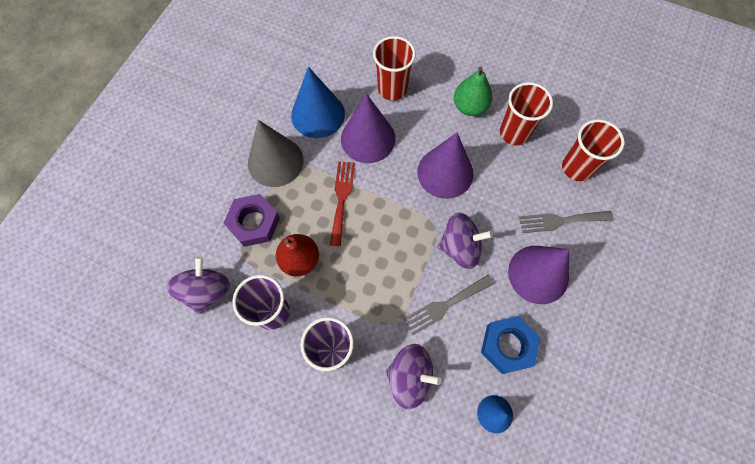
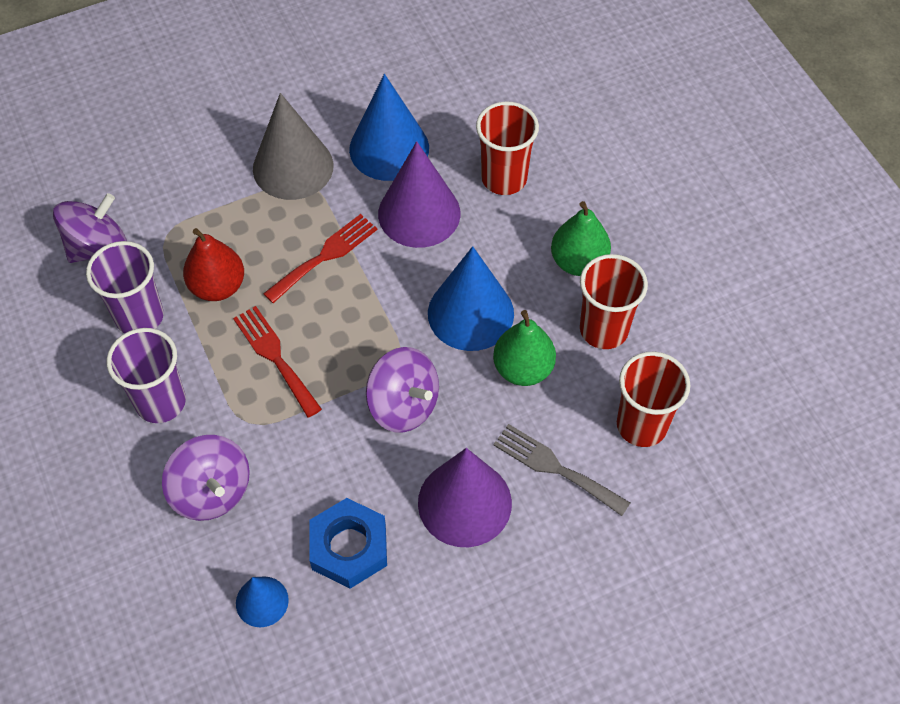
camera: 40 degrees right, 10 degrees down
purple nut [224,194,280,247] -> none
grey fork [404,275,494,335] -> none
purple cone [417,133,474,199] -> blue cone [428,246,514,351]
none -> red fork [233,306,322,418]
none -> green pear [493,310,556,386]

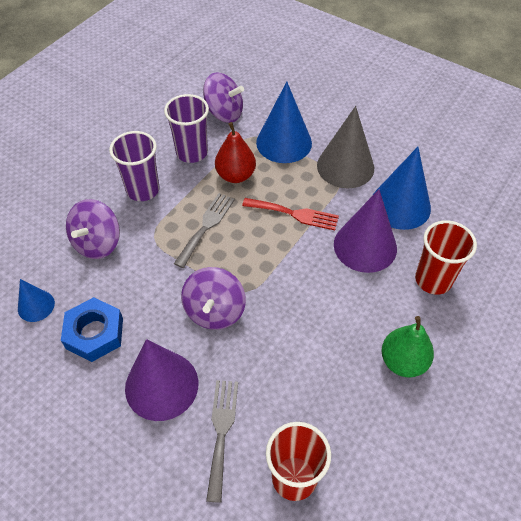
camera: 60 degrees right, 5 degrees down
red fork [233,306,322,418] -> grey fork [174,193,235,268]
blue cone [428,246,514,351] -> blue cone moved to [256,82,312,163]
green pear [493,310,556,386] -> none
red cup [580,254,648,349] -> none

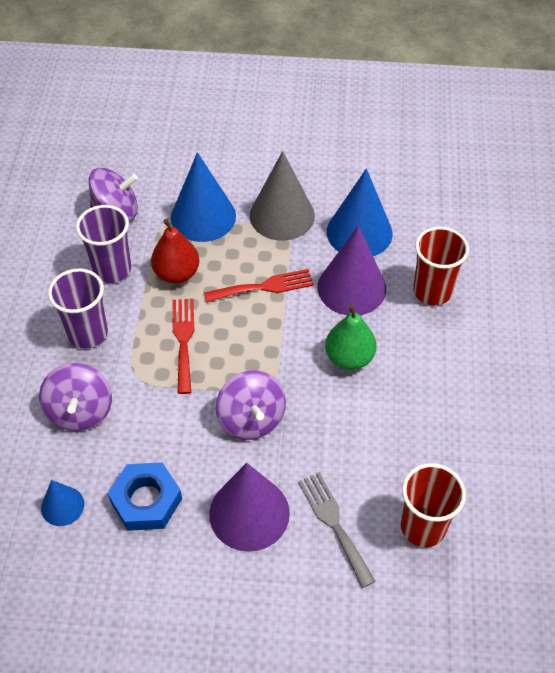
camera: 30 degrees left, 0 degrees up
grey fork [174,193,235,268] -> red fork [173,299,194,394]
green pear [381,316,434,378] -> green pear moved to [325,305,376,370]

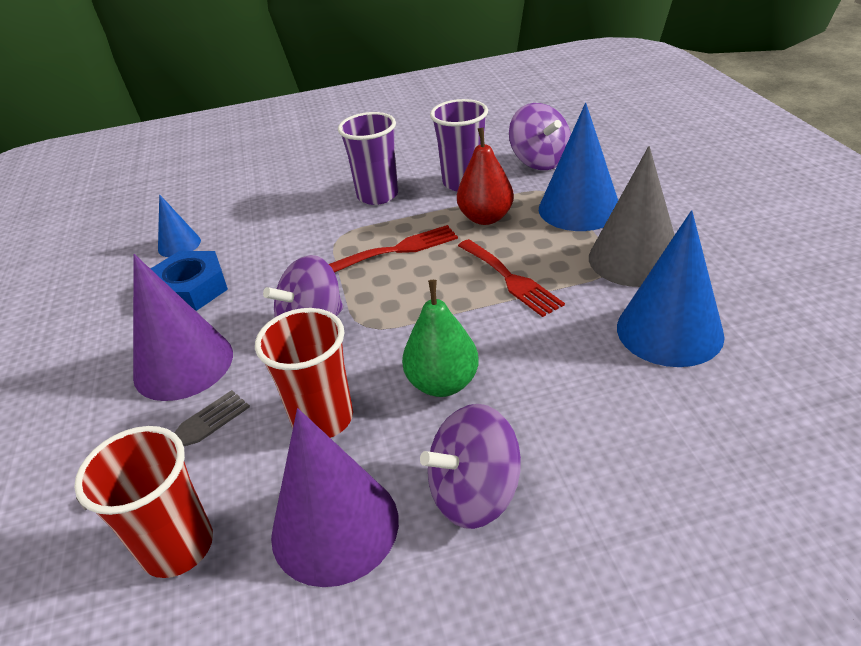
camera: 75 degrees right, 15 degrees down
purple spinning top [39,363,112,431] -> purple spinning top moved to [420,404,521,529]
purple cone [318,226,386,315] -> purple cone moved to [271,408,399,587]
red cup [413,227,469,305] -> red cup moved to [255,308,353,438]

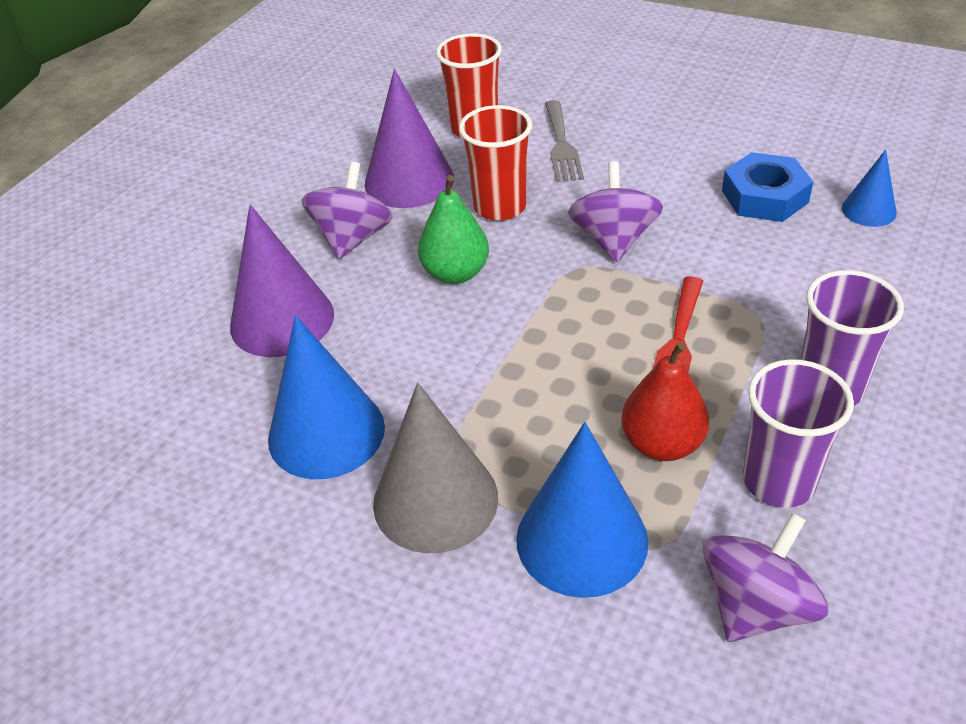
camera: 130 degrees right, 5 degrees up
purple cone [133,254,233,401] -> purple cone moved to [230,204,334,357]
red fork [458,239,565,317] -> none
purple spinning top [509,103,571,170] -> purple spinning top turned 120 degrees clockwise [702,513,829,642]

